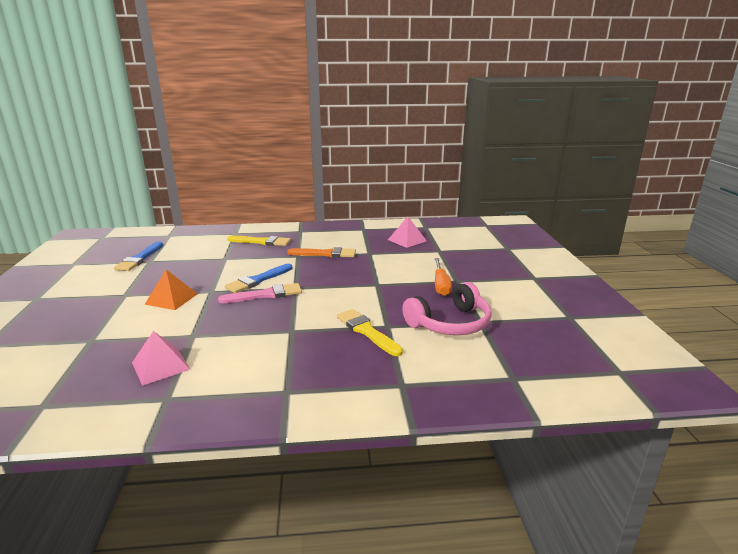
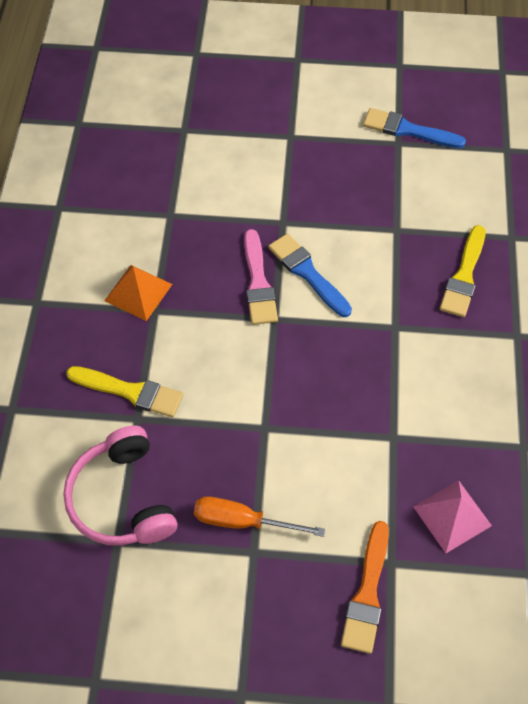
camera: 100 degrees right, 35 degrees up
pink pyramid [132,331,191,386] -> none
orange pyramid [144,270,197,310] -> orange pyramid moved to [104,265,172,321]
orange brush [287,247,356,258] -> orange brush moved to [341,521,389,654]
yellow brush [337,309,403,356] -> yellow brush turned 45 degrees clockwise [66,366,183,417]

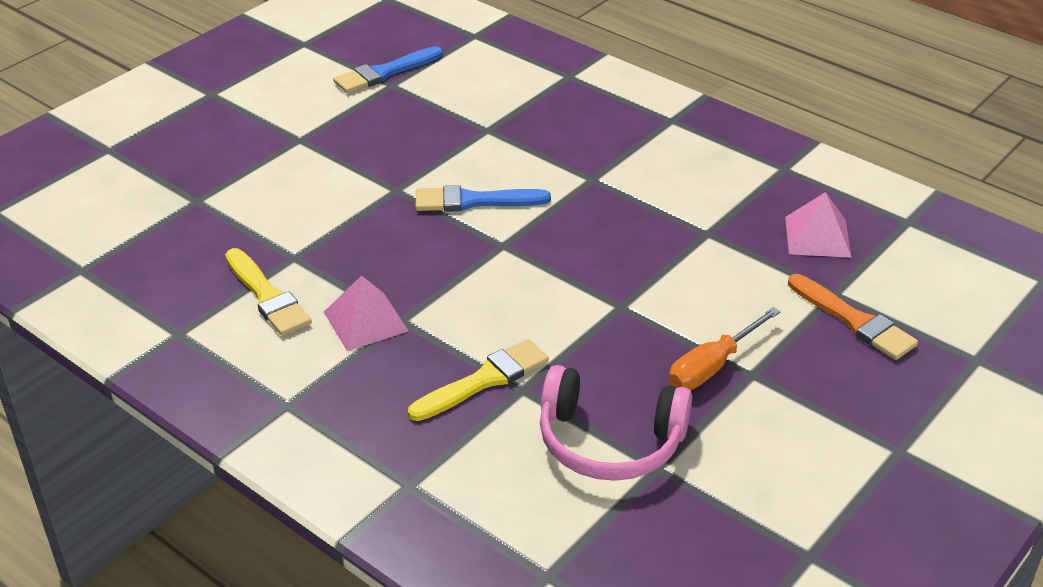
camera: 55 degrees left, 20 degrees down
orange pyramid [104,265,172,321] -> pink pyramid [324,275,408,351]
pink brush [244,229,278,325] -> none
yellow brush [440,225,486,317] -> yellow brush moved to [225,248,312,336]

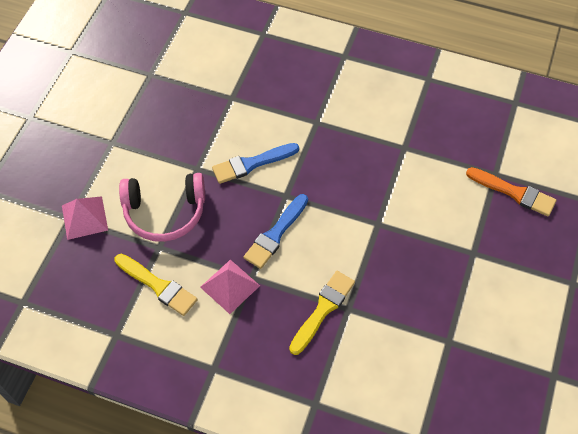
camera: 20 degrees left, 20 degrees up
blue brush [333,46,443,93] -> blue brush moved to [244,194,308,269]
pink headphones [540,365,692,481] -> pink headphones moved to [119,173,205,242]
orange screwdriver [669,307,781,390] -> none
pink pyramid [785,192,852,258] -> pink pyramid moved to [62,196,108,240]

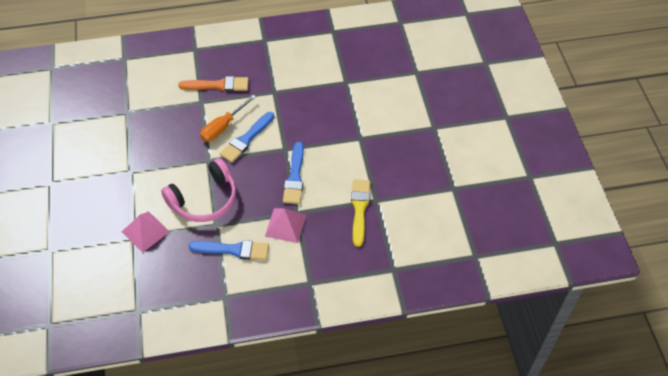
camera: 30 degrees left, 5 degrees down
yellow brush [115,254,198,316] -> blue brush [189,240,269,260]
orange brush [466,167,556,217] -> orange brush moved to [179,76,249,92]
none -> orange screwdriver [200,95,256,142]

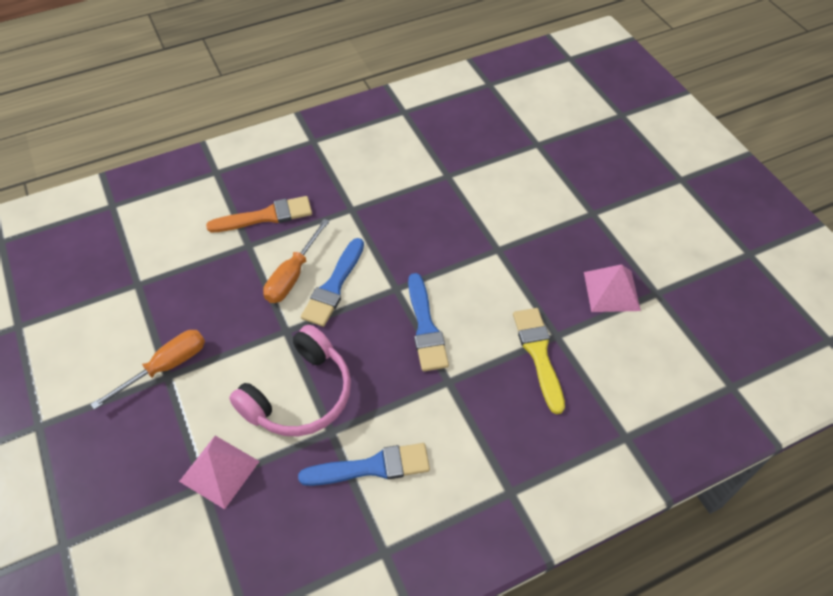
camera: 15 degrees left, 0 degrees up
pink pyramid [265,208,306,243] -> pink pyramid moved to [584,264,641,312]
none -> orange screwdriver [90,330,205,410]

